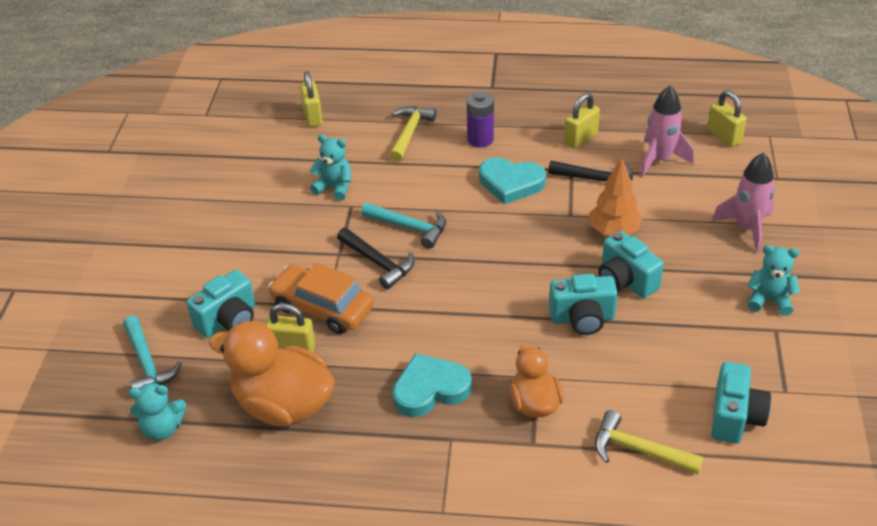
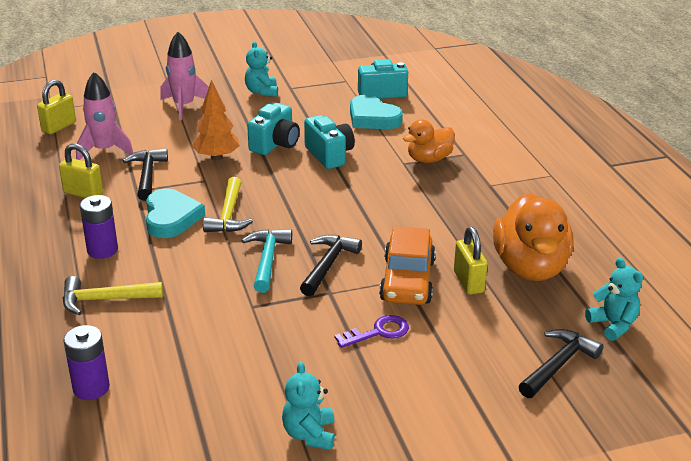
camera: 115 degrees left, 10 degrees down
turquoise hammer [123,316,182,389] -> black hammer [518,329,603,398]
turquoise camera [187,270,255,338] -> none
yellow padlock [300,71,323,127] -> purple battery [63,325,110,400]
turquoise teddy bear [310,135,351,201] -> turquoise teddy bear moved to [282,362,335,450]
turquoise heart [392,353,472,417] -> turquoise heart moved to [350,95,403,129]
yellow hammer [595,410,704,474] -> yellow hammer moved to [203,177,253,232]
none -> purple key [334,315,409,348]

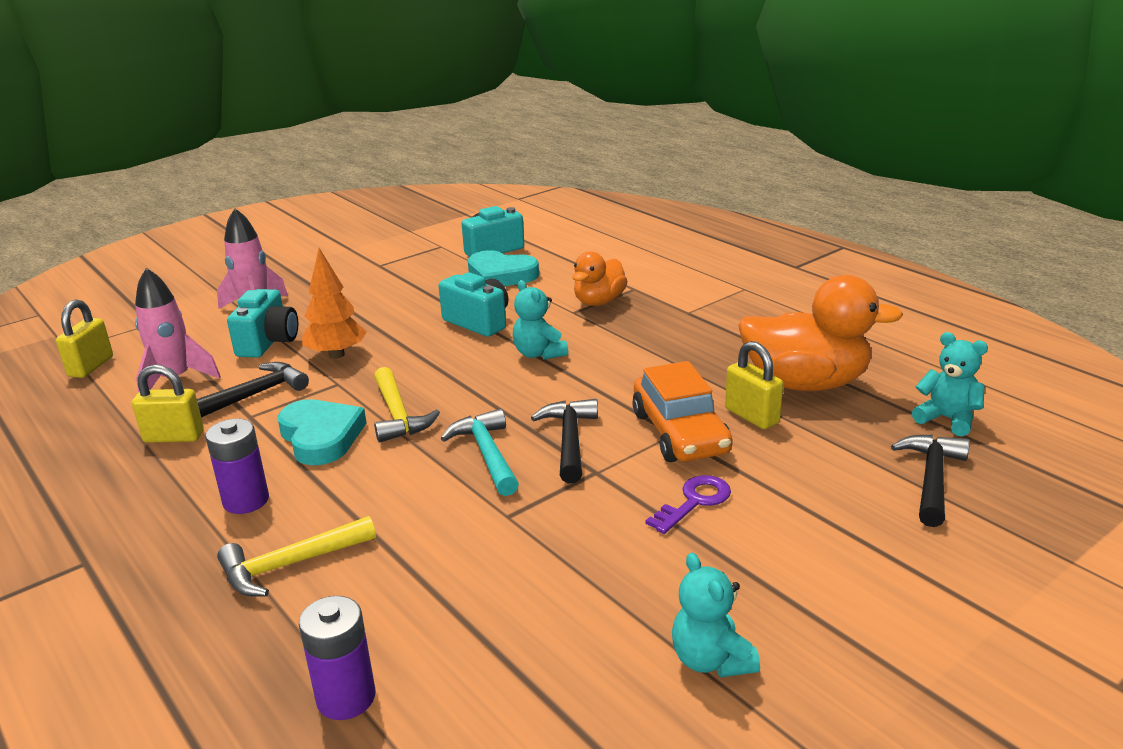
camera: 20 degrees left, 5 degrees down
black hammer [123,148,168,201] -> black hammer turned 75 degrees clockwise [197,362,309,418]
turquoise teddy bear [245,41,278,97] -> turquoise teddy bear moved to [513,280,568,360]
turquoise camera [247,103,300,155] -> turquoise camera moved to [227,289,298,358]
orange duck [493,193,574,281] -> orange duck turned 60 degrees counterclockwise [738,275,903,391]

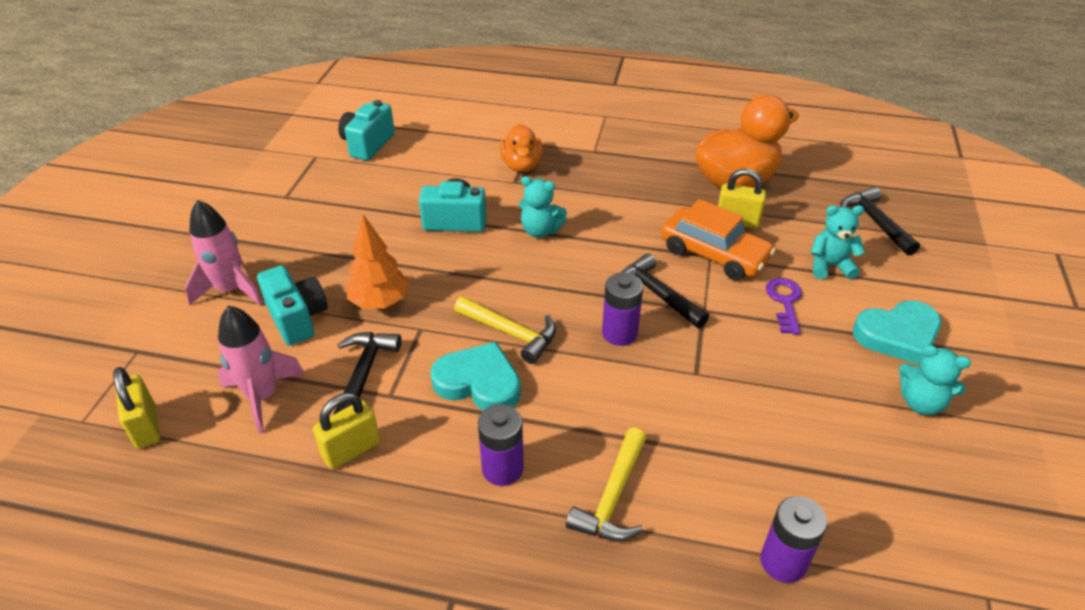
camera: 40 degrees left, 15 degrees up
turquoise hammer [441,409,519,496] -> purple battery [602,273,643,346]
turquoise heart [468,250,539,286] -> turquoise heart moved to [853,301,941,365]
turquoise teddy bear [912,332,988,436] -> turquoise teddy bear moved to [811,205,866,279]

